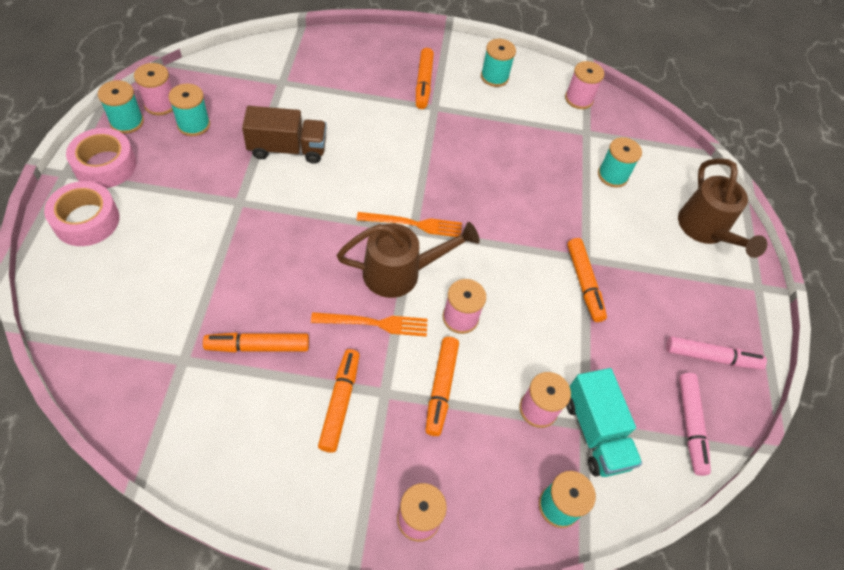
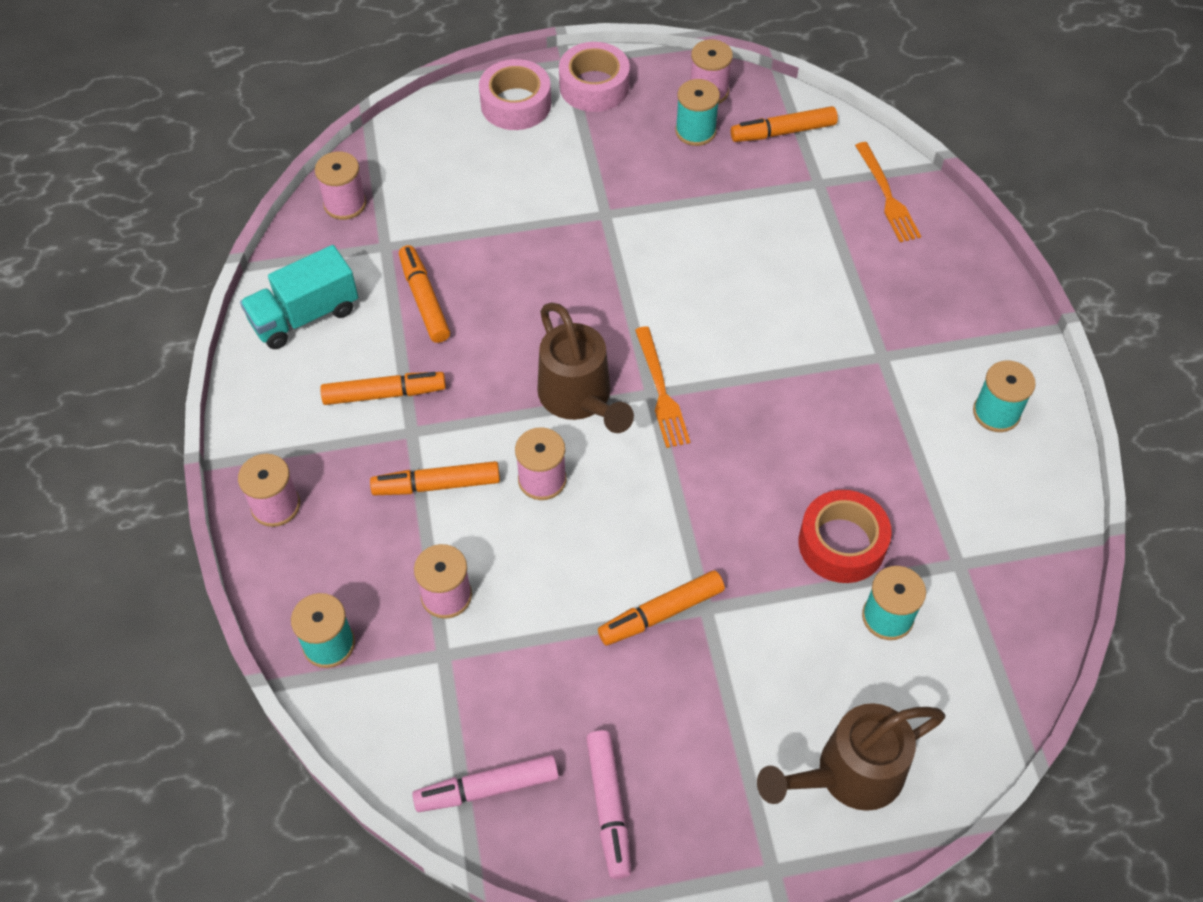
camera: 80 degrees right, 0 degrees up
turquoise spool [98,80,144,134] -> none
brown truck [242,106,327,164] -> none
orange fork [311,312,428,337] -> orange fork moved to [855,142,921,242]
orange marker [416,48,434,109] -> orange marker moved to [731,106,838,142]
pink spool [565,61,604,109] -> pink spool moved to [315,151,366,220]
turquoise truck [566,368,642,477] -> turquoise truck moved to [240,245,358,349]
none -> red tape [799,490,892,583]

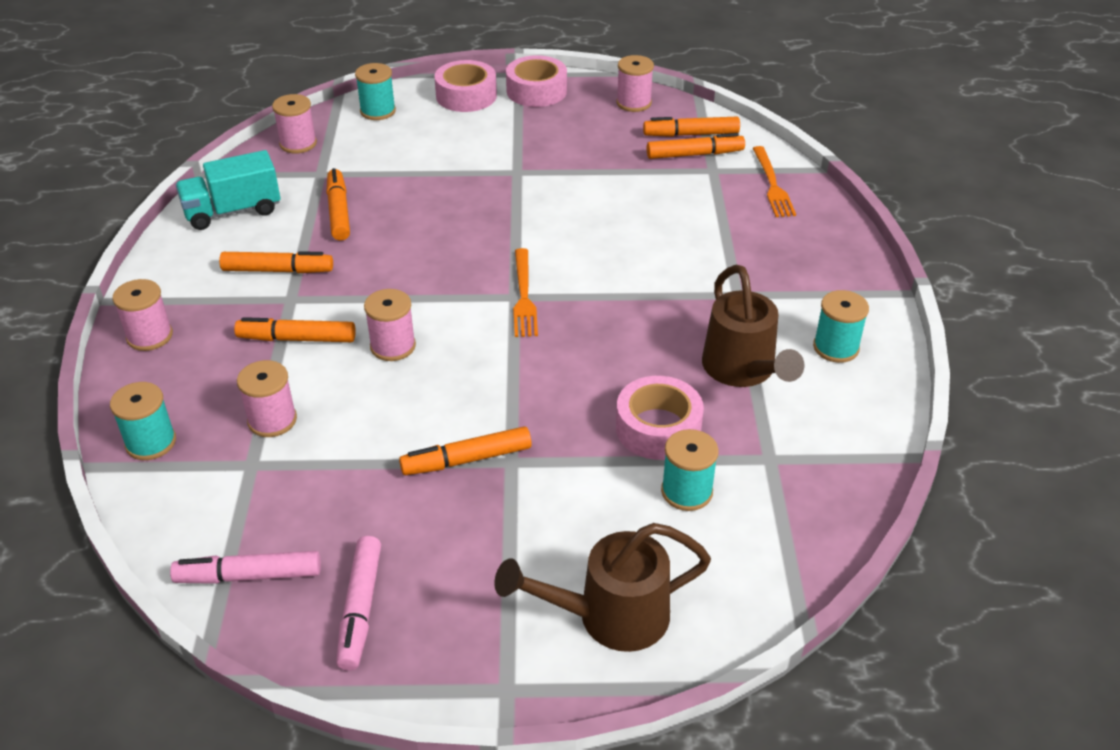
camera: 10 degrees right, 15 degrees down
brown watering can [537,302,634,433] -> brown watering can moved to [702,265,805,387]
turquoise spool [675,79,720,146] -> turquoise spool moved to [355,63,396,120]
red tape [799,490,892,583] -> pink tape [616,376,704,460]
none -> orange marker [647,133,745,159]

